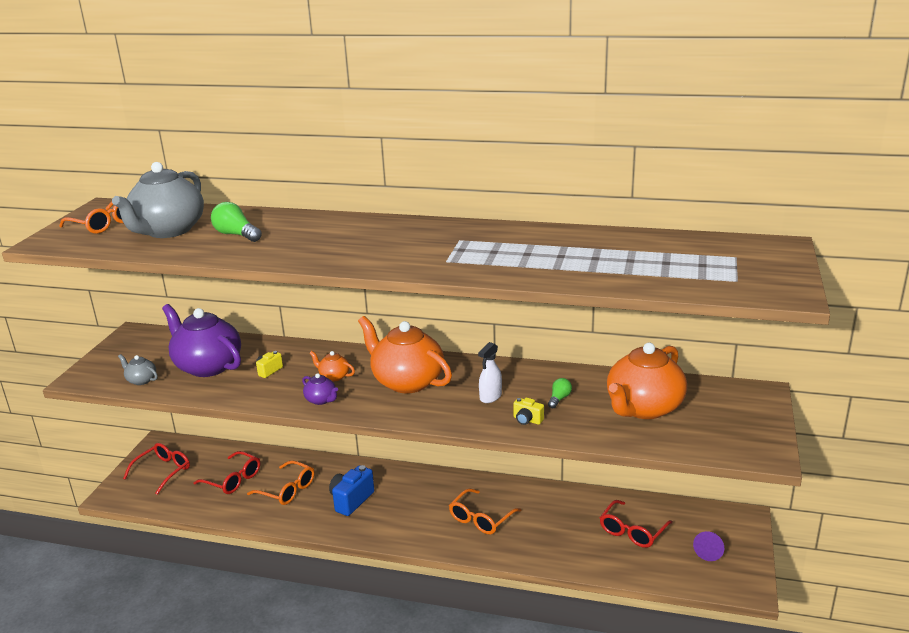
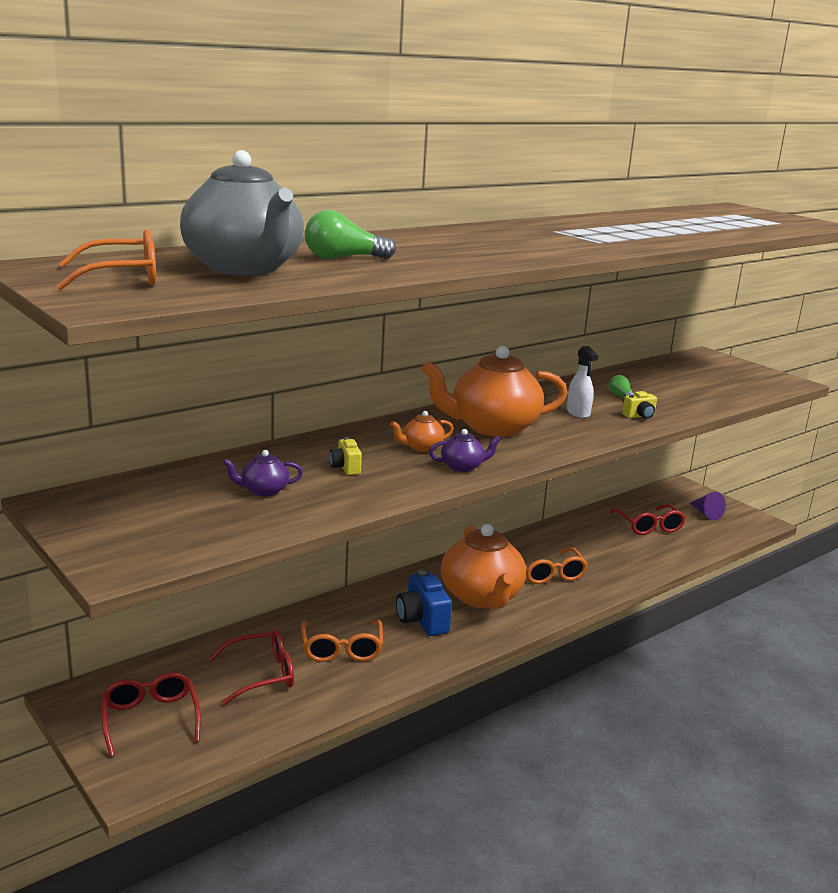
camera: 55 degrees left, 5 degrees down
grey teapot [118,354,158,385] -> none
purple teapot [162,304,241,377] -> purple teapot [223,450,303,496], size x0.43
orange glasses [247,460,314,505] -> orange glasses turned 105 degrees clockwise [301,620,383,662]
orange teapot [607,343,687,419] -> orange teapot moved to [441,524,526,609]

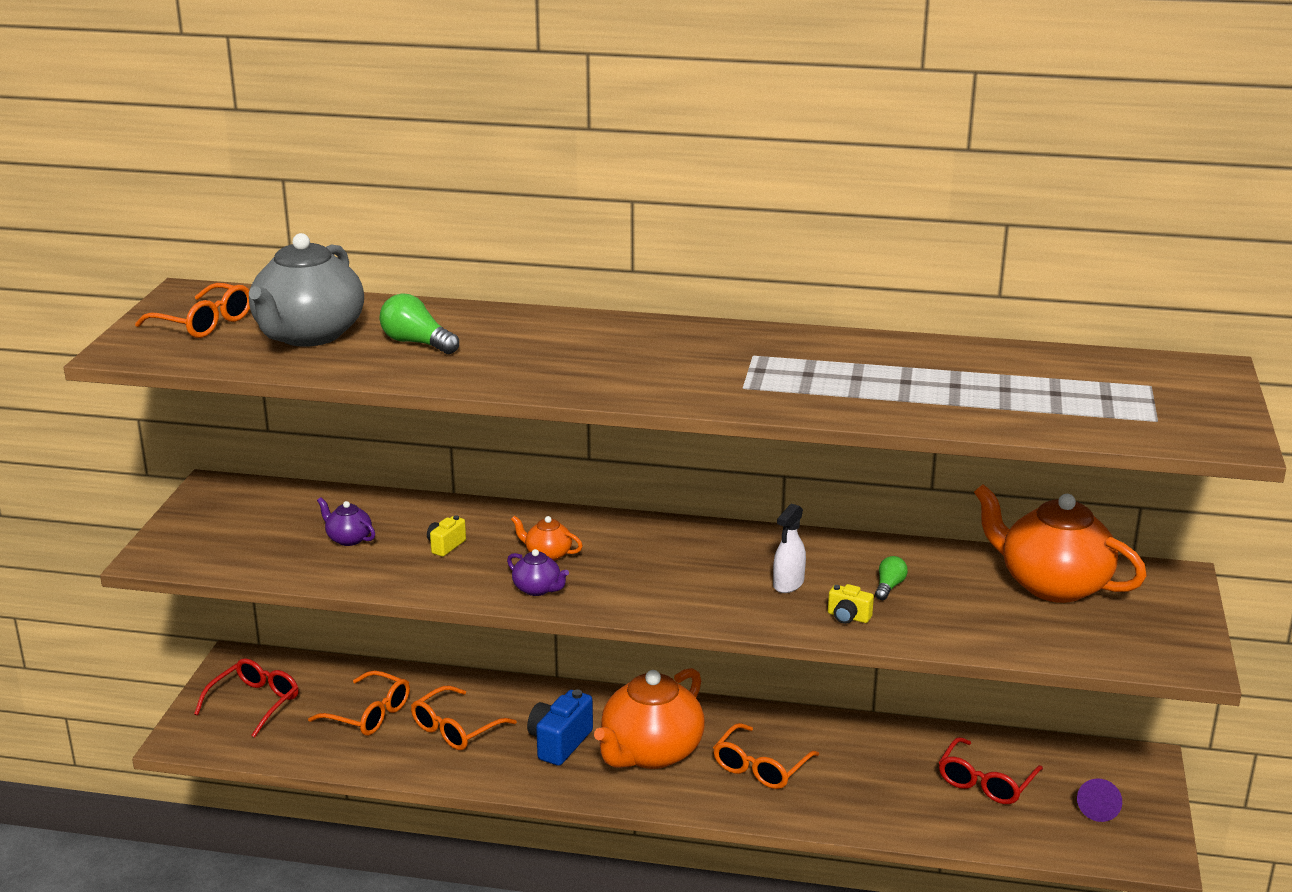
camera: 50 degrees right, 5 degrees up
red glasses [209,629,294,705] -> orange glasses [308,670,410,736]
orange teapot [421,346,568,437] -> orange teapot moved to [974,484,1147,603]

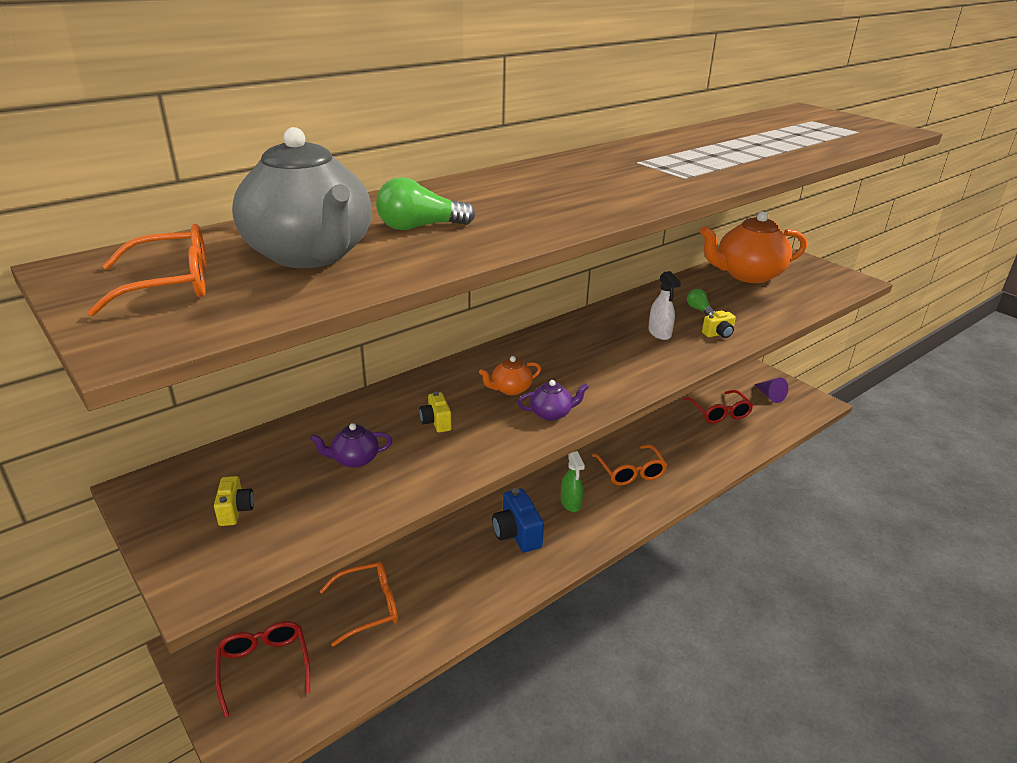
camera: 50 degrees left, 5 degrees up
orange glasses [411,685,517,750] -> none
orange teapot [594,668,705,769] -> green spray bottle [561,451,585,512]
none -> yellow camera [214,476,254,526]

